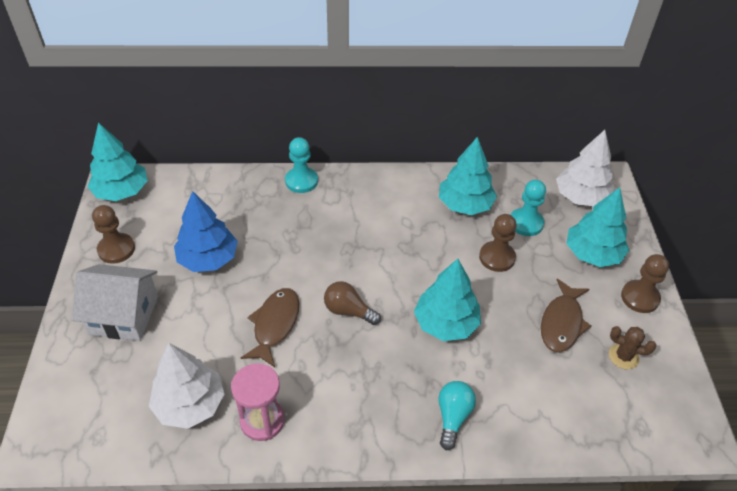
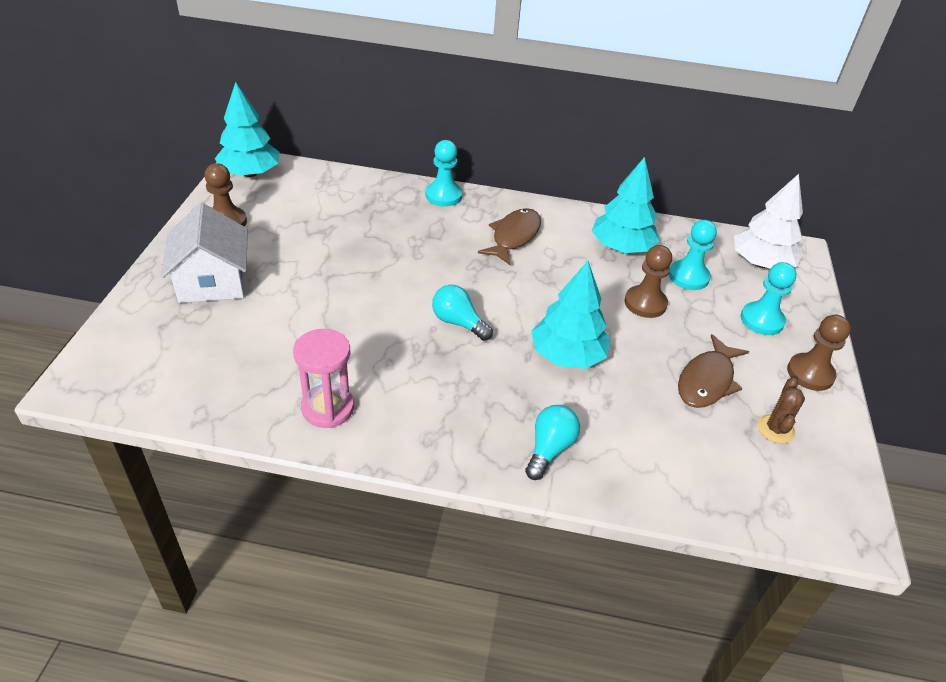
camera: 10 degrees right, 5 degrees down
white house [72,264,158,341] -> white house turned 60 degrees clockwise [161,203,248,303]
white tree [149,343,224,429] -> none
blue tree [174,191,238,272] -> none
brown fish [241,288,299,367] -> brown fish moved to [478,208,541,265]
brown light bulb [324,281,381,325] -> turquoise light bulb [432,285,493,341]
turquoise tree [566,187,629,267] -> turquoise pawn [741,262,797,335]
brown cactus [609,326,656,369] -> brown cactus turned 75 degrees clockwise [757,378,805,444]

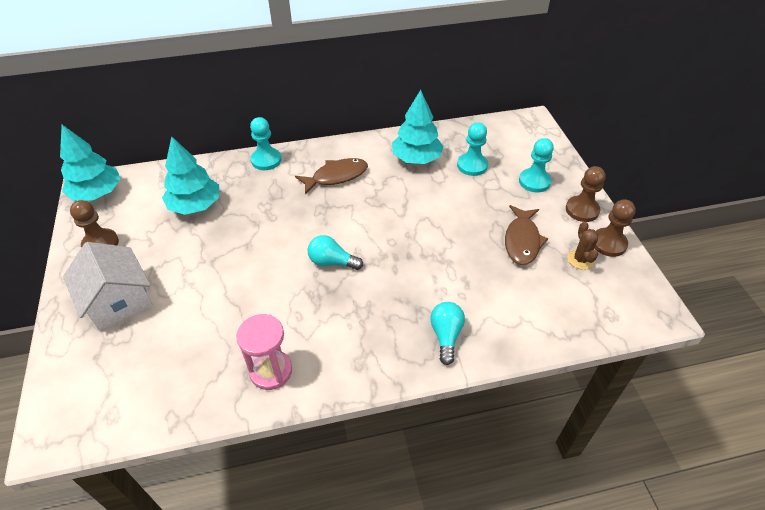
camera: 20 degrees left, 5 degrees up
brown fish [478,208,541,265] -> brown fish turned 60 degrees clockwise [295,158,368,195]
turquoise tree [531,261,610,369] -> turquoise tree moved to [162,136,219,215]
brown pawn [624,245,672,318] -> brown pawn moved to [595,199,636,257]
white tree [734,174,803,269] -> none

